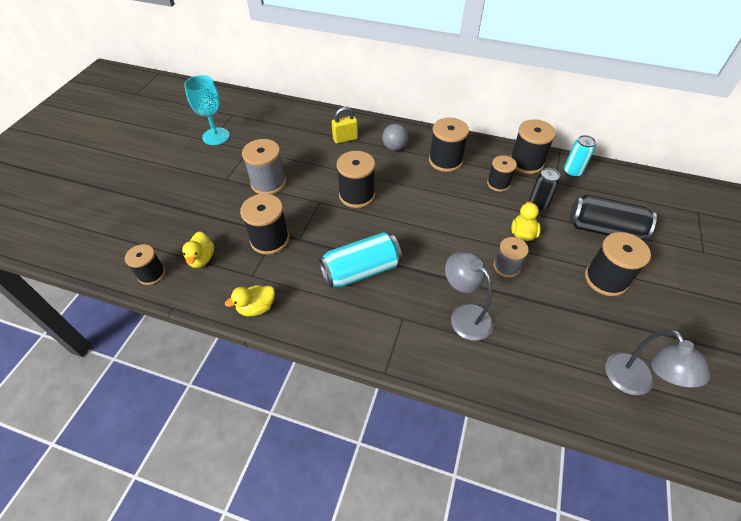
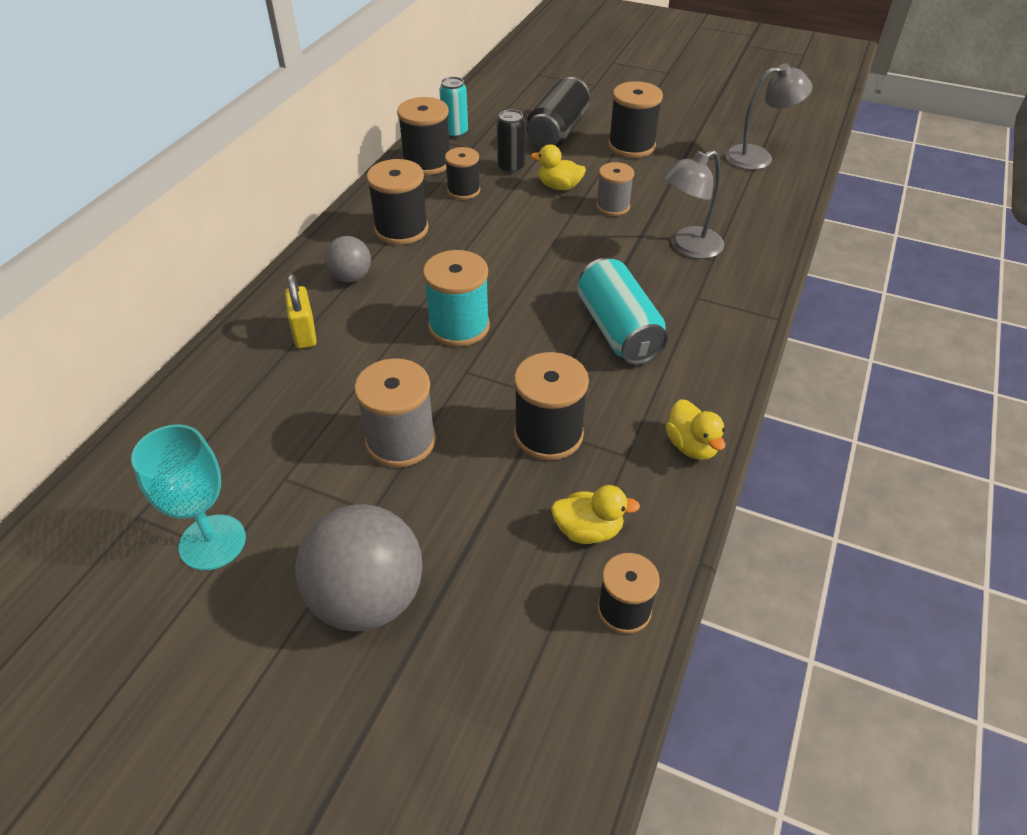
camera: 85 degrees left, 5 degrees down
black spool [337,151,375,208] -> turquoise spool [423,250,490,347]
none -> grey ball [295,504,422,631]

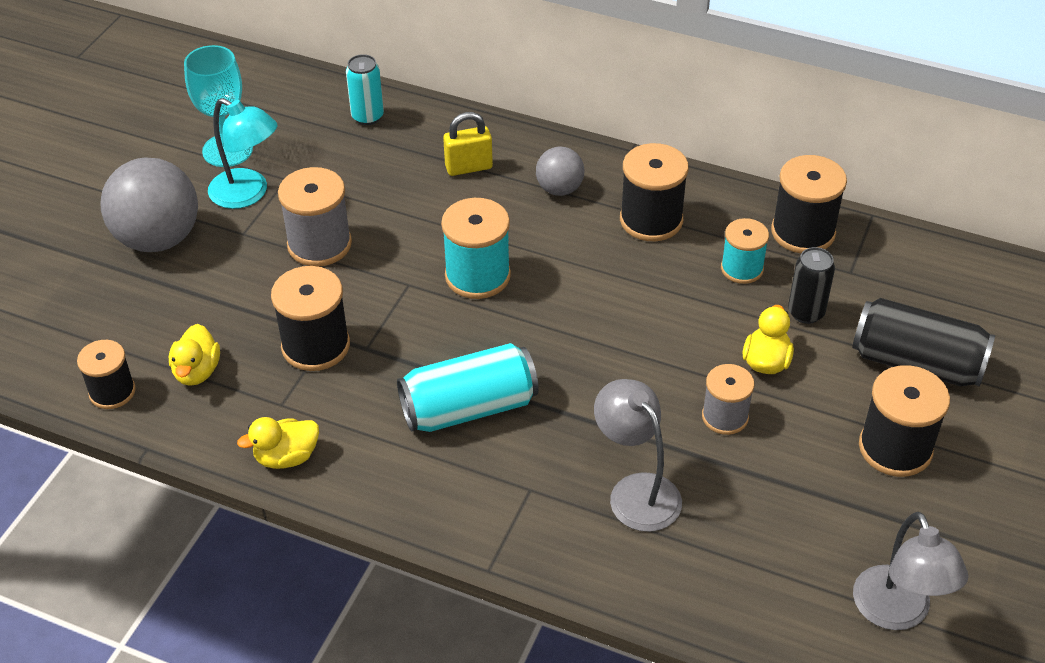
camera: 90 degrees right, 0 degrees up
turquoise can [439,77,468,138] -> turquoise can moved to [346,54,384,125]
black spool [445,147,480,200] -> turquoise spool [721,218,769,284]
none -> turquoise lamp [208,98,277,209]

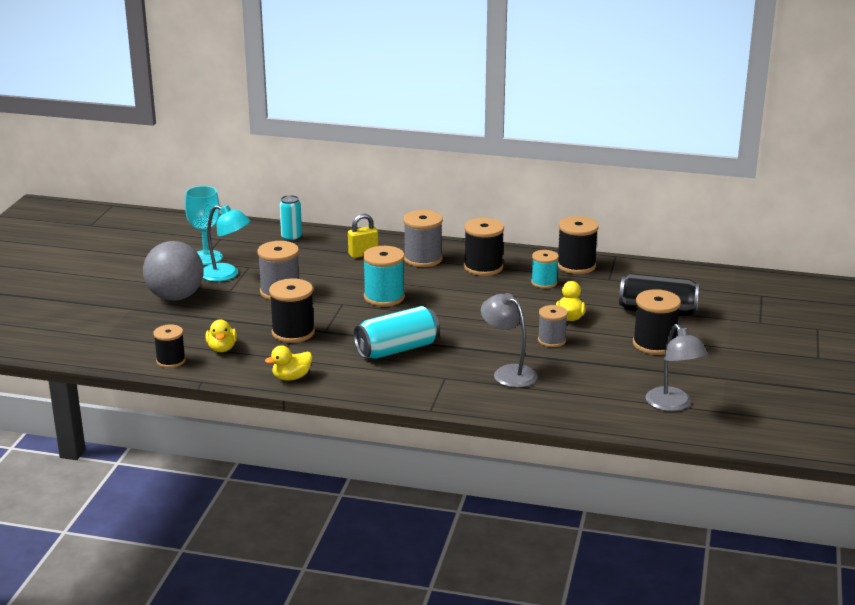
camera: 10 degrees left, 20 degrees down
grey ball [536,147,584,196] -> grey spool [403,210,443,267]
black can [788,247,835,324] -> none

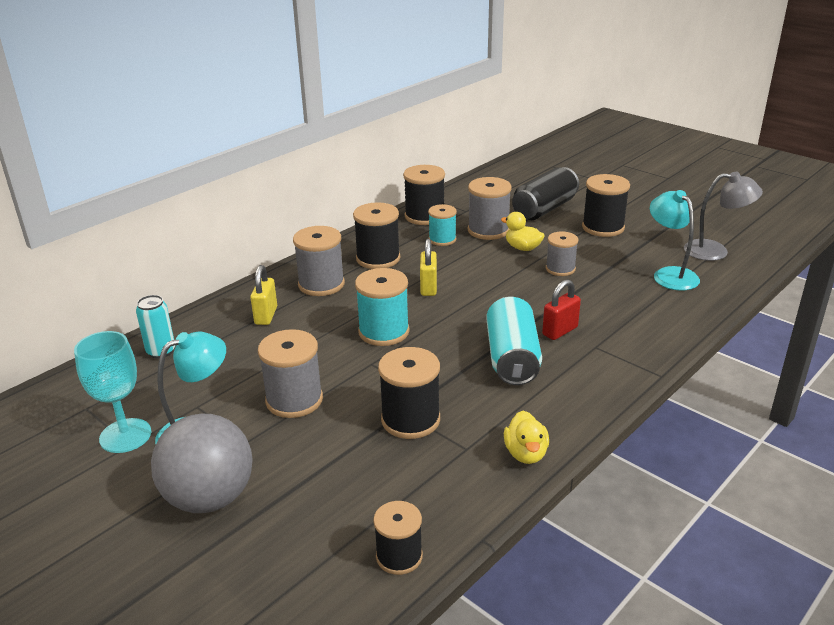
camera: 60 degrees left, 5 degrees up
yellow duck [206,320,237,352] -> none
grey lamp [481,293,538,388] -> none
none -> yellow padlock [420,239,437,296]
none -> grey spool [468,177,512,240]
none -> red padlock [542,279,581,340]
none -> turquoise lamp [650,190,700,290]

